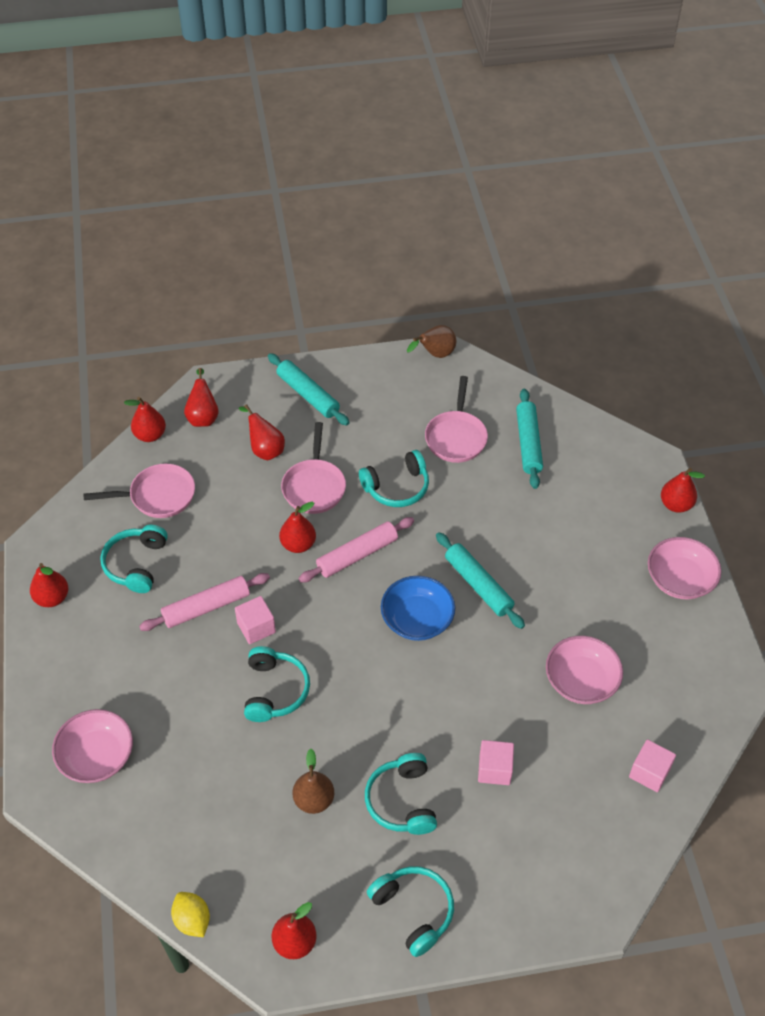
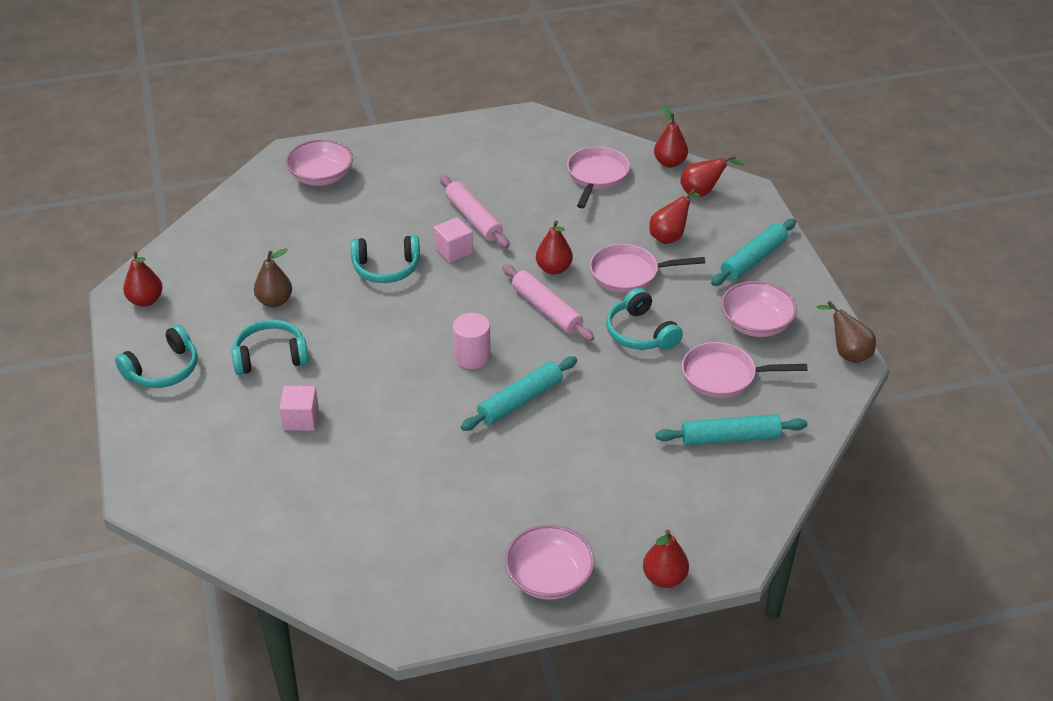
camera: 85 degrees right, 10 degrees down
red pear [30,563,68,607] -> none
pink pan [83,464,195,518] -> pink pan turned 150 degrees counterclockwise [567,146,630,208]
turquoise headphones [100,525,168,593] -> none
yellow lemon [171,892,210,937] -> none
blue bowl [381,576,455,641] -> pink cylinder [453,313,491,369]
pink bowl [546,636,623,704] -> pink bowl moved to [721,281,797,337]
pink cube [629,739,676,792] -> none

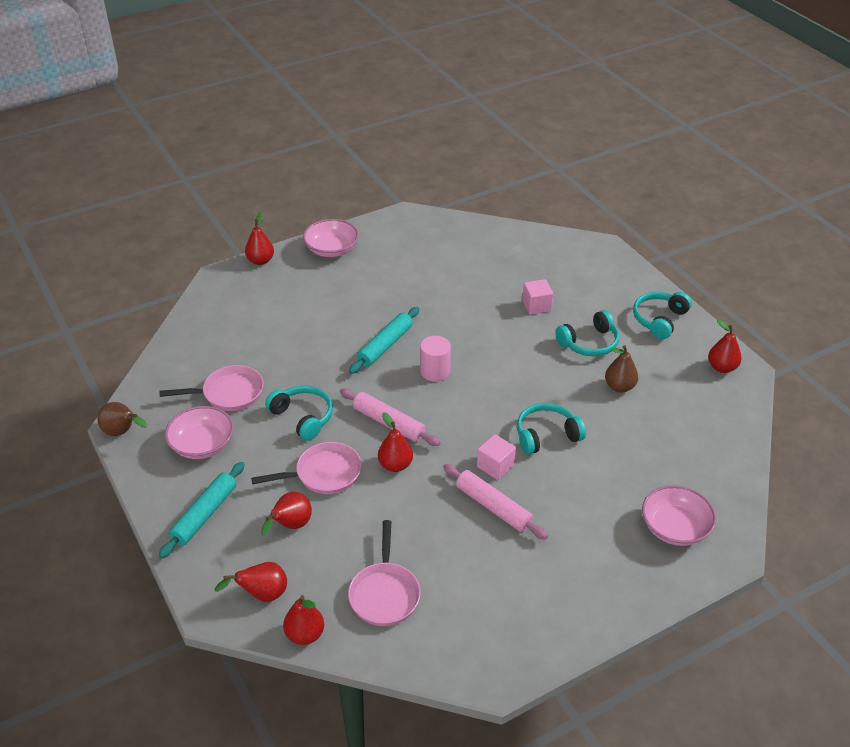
camera: 165 degrees right, 0 degrees up
turquoise rolling pin [655,414,807,446] -> none

